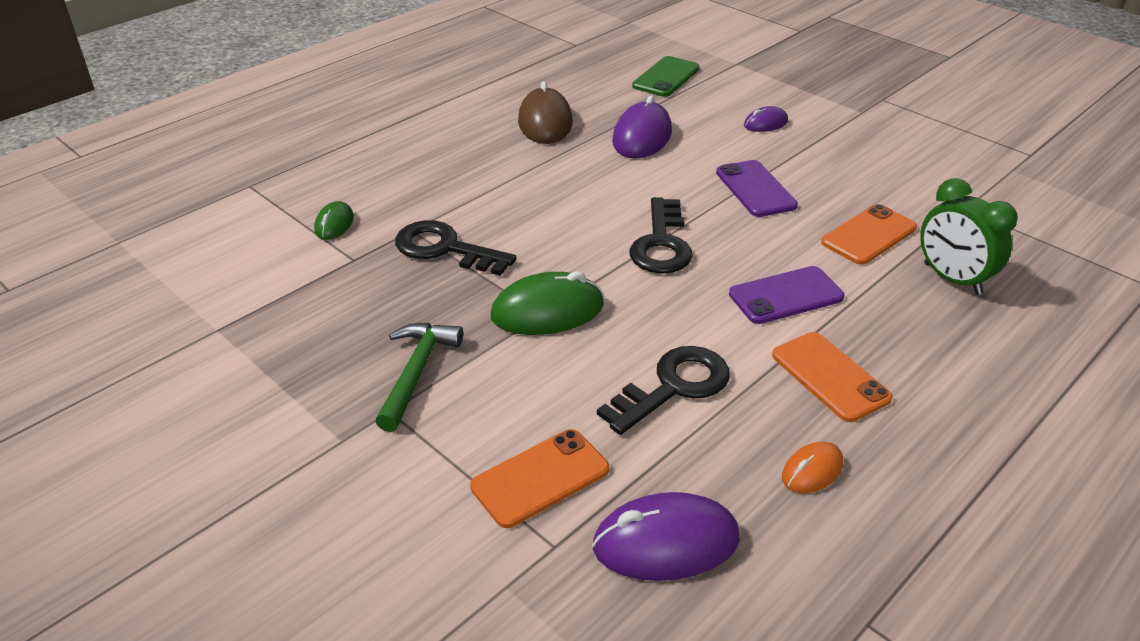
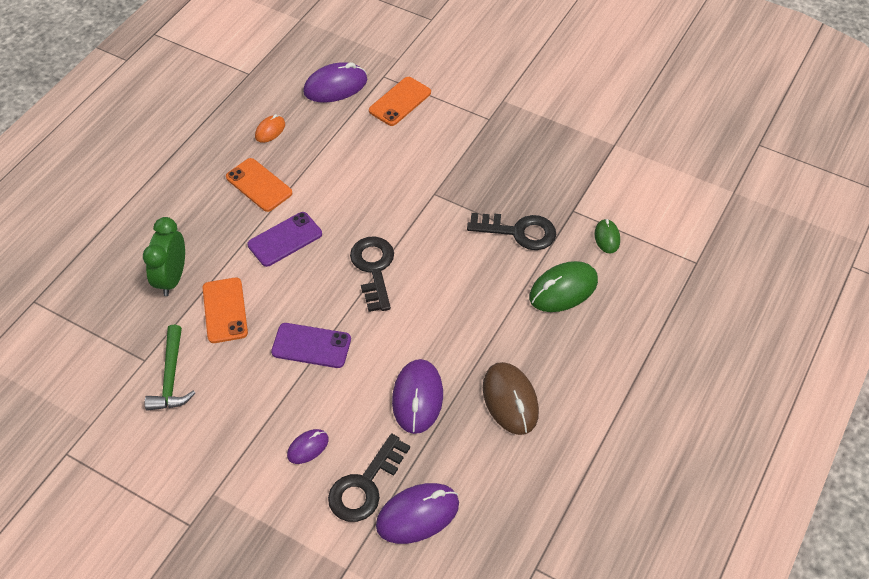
camera: 165 degrees right, 15 degrees up
green hammer [375,323,463,432] -> green hammer moved to [145,325,195,411]
green mouse [491,271,604,335] -> green mouse moved to [529,261,598,312]
black key [597,346,730,435] -> black key moved to [328,434,410,522]
green phone [632,56,700,97] -> purple mouse [376,483,459,544]
purple phone [716,160,798,217] -> purple phone turned 45 degrees counterclockwise [271,323,351,368]
orange phone [821,204,917,265] -> orange phone turned 45 degrees counterclockwise [203,278,248,343]
green clock [920,178,1018,295] -> green clock turned 120 degrees counterclockwise [143,217,185,296]

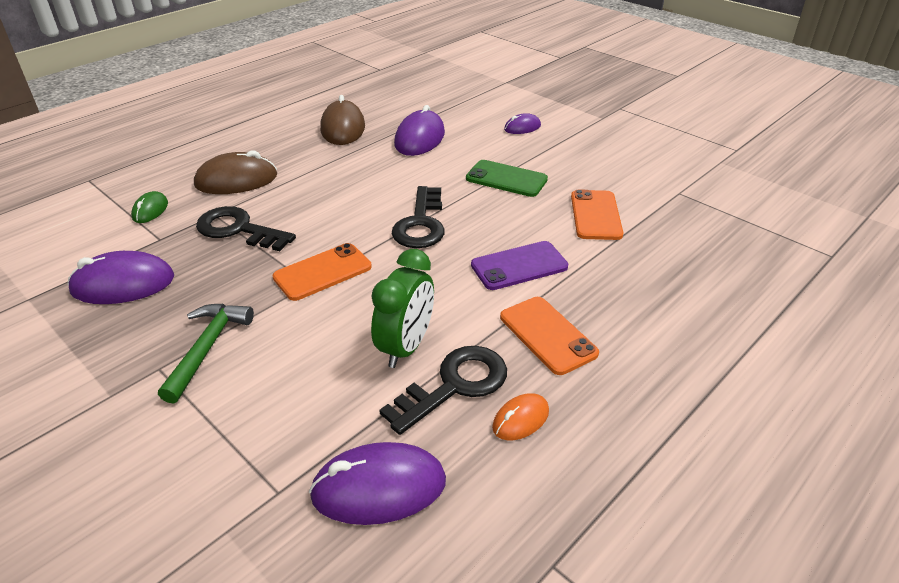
camera: 165 degrees left, 15 degrees down
green clock [143,217,185,296] -> green clock moved to [371,249,434,368]
green hammer [145,325,195,411] -> green hammer moved to [158,304,254,404]
purple phone [271,323,351,368] -> green phone [466,160,548,197]
black key [328,434,410,522] -> black key moved to [379,346,507,435]
orange phone [369,77,431,126] -> orange phone moved to [273,243,372,301]
purple mouse [376,483,459,544] -> purple mouse moved to [67,251,174,304]
green mouse [529,261,598,312] -> brown mouse [194,150,277,194]

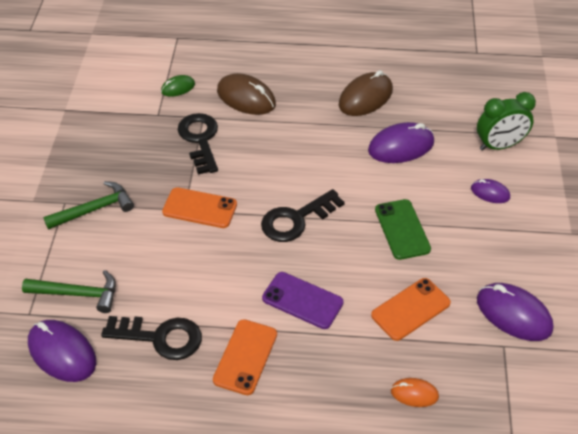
camera: 50 degrees right, 10 degrees up
purple mouse [67,251,174,304] -> purple mouse moved to [477,283,553,341]
green clock [371,249,434,368] -> green clock moved to [477,92,536,151]
orange mouse [492,393,549,440] -> orange mouse moved to [391,378,439,407]
none -> green hammer [22,270,116,313]

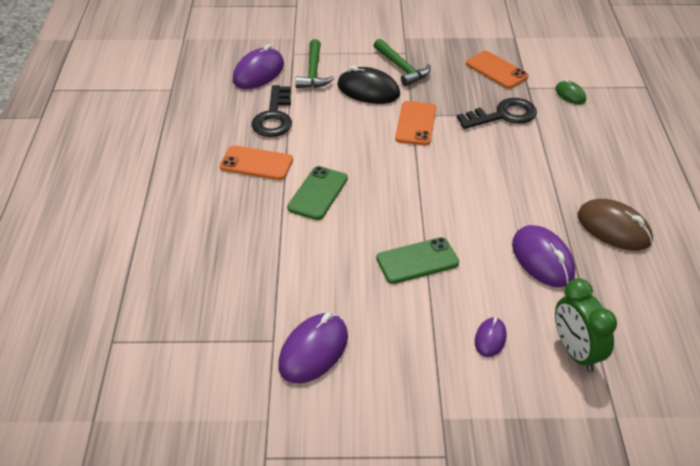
camera: 85 degrees right, 5 degrees down
brown mouse [217,73,276,115] -> none
black key [261,189,345,242] -> none
purple phone [262,272,344,329] -> green phone [287,166,348,220]
orange phone [371,278,451,341] -> orange phone moved to [466,51,529,89]
orange mouse [391,378,439,407] -> none
none -> black mouse [337,66,400,104]

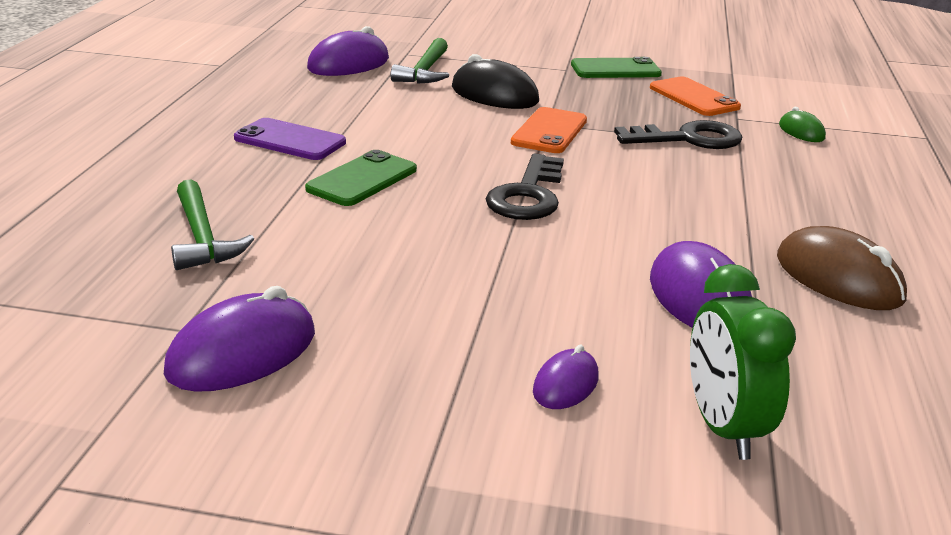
camera: 10 degrees right, 15 degrees down
orange phone [220,145,293,180] -> purple phone [234,118,346,160]
black key [251,85,292,137] -> black key moved to [486,154,564,220]
green hammer [373,39,431,86] -> green hammer moved to [171,179,254,270]
green phone [376,237,459,284] -> green phone moved to [571,57,662,78]

